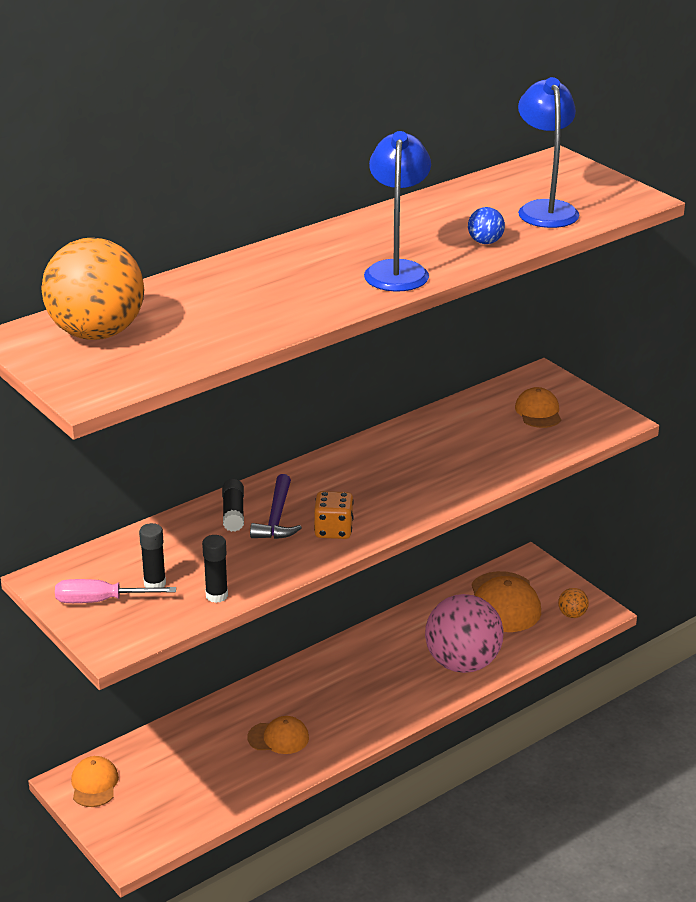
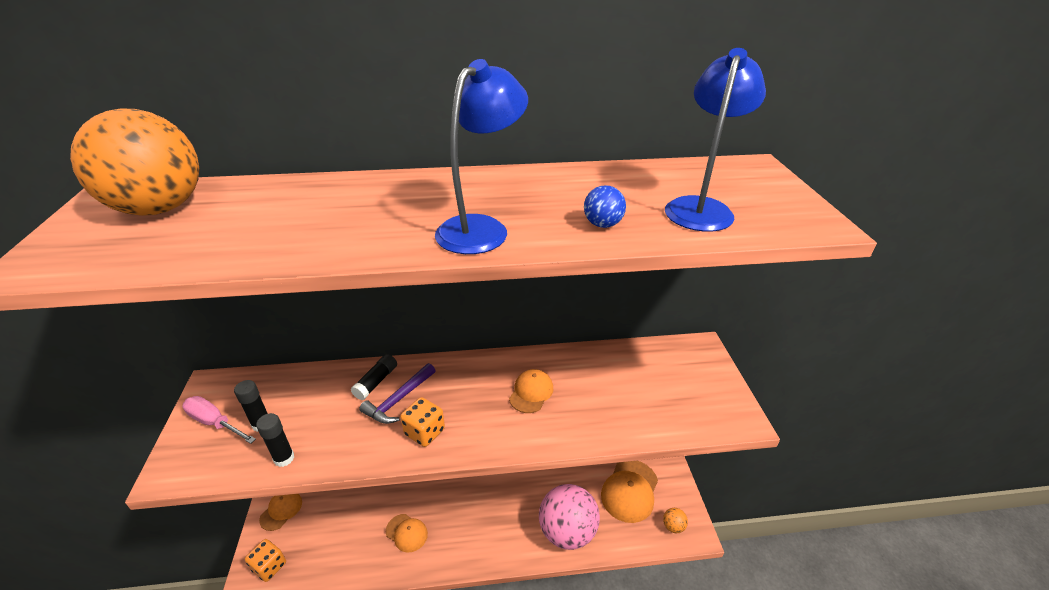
camera: 30 degrees right, 5 degrees up
orange cap [515,387,561,428] -> orange cap moved to [509,369,553,413]
none -> orange dice [245,539,286,582]

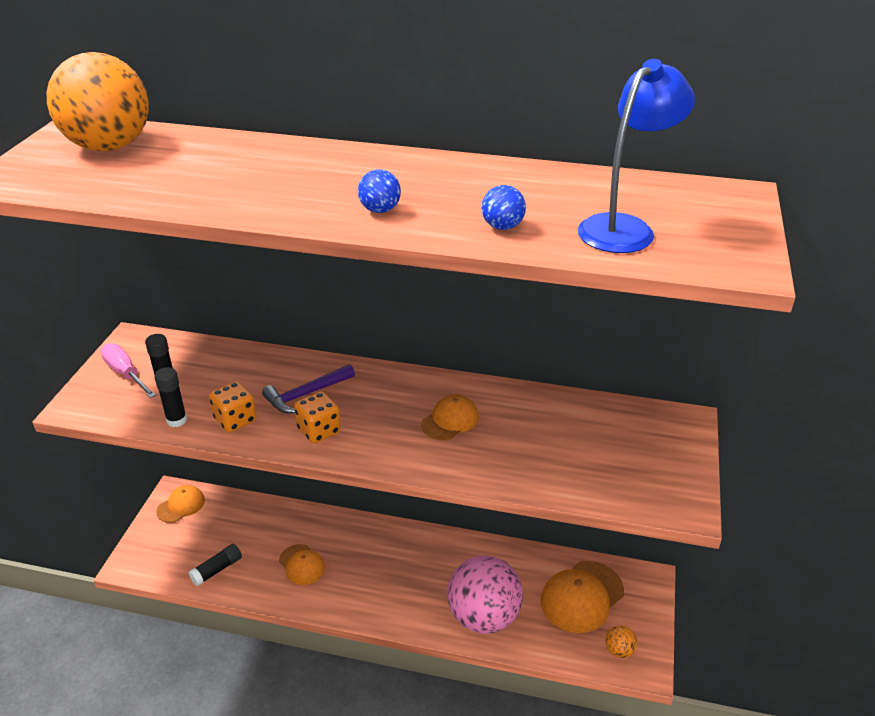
camera: 20 degrees right, 0 degrees up
orange dice [245,539,286,582] -> orange dice moved to [209,381,257,433]
black glue stick [351,354,397,400] -> black glue stick moved to [189,544,242,586]
blue lamp [435,59,528,254] -> blue ball [358,169,401,213]

